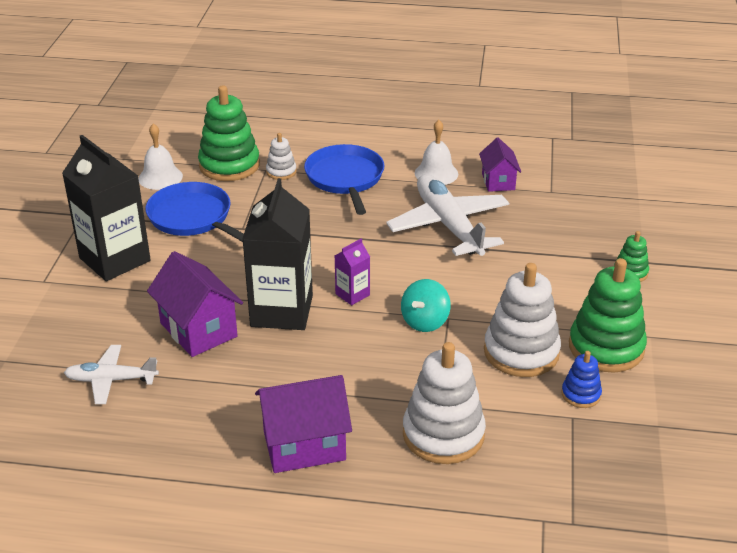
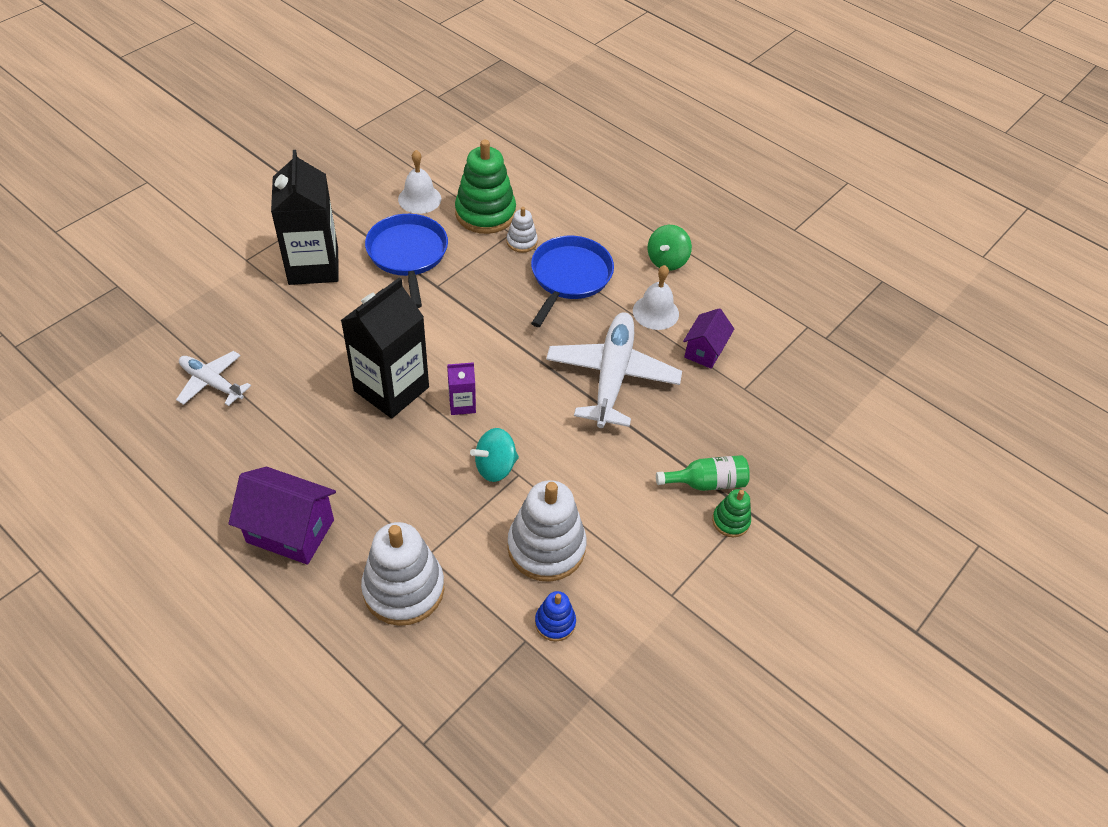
camera: 30 degrees right, 15 degrees up
purple house [147,251,243,357] -> none
green stacking toy [569,258,647,373] -> none
none -> green spinning top [648,225,692,271]
none -> green bottle [656,455,750,491]

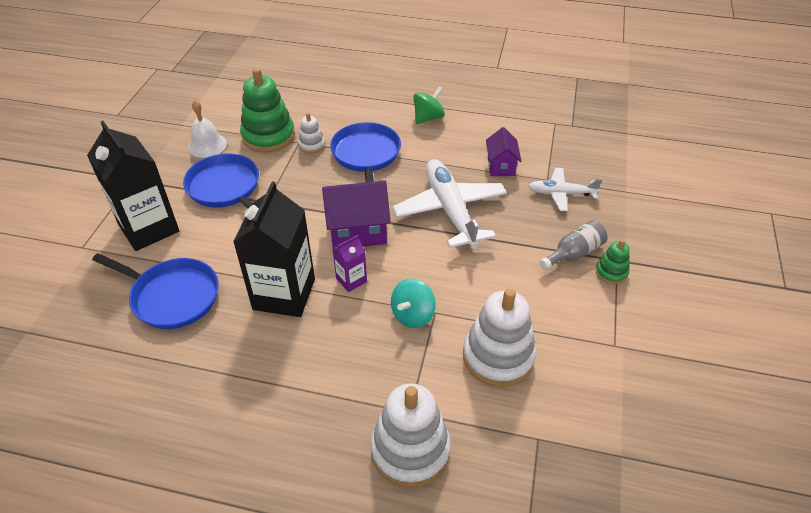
camera: 25 degrees left, 5 degrees down
white plane [176,351,251,406] -> white plane moved to [528,168,602,211]
purple house [228,467,336,565] -> purple house moved to [322,180,391,248]
blue stacking toy [535,591,576,642] -> none
white bell [633,265,679,330] -> none
green spinning top [648,225,692,271] -> green spinning top turned 135 degrees counterclockwise [413,86,445,124]
green bottle [656,455,750,491] -> grey bottle [539,220,607,270]
none -> blue pan [92,253,219,329]

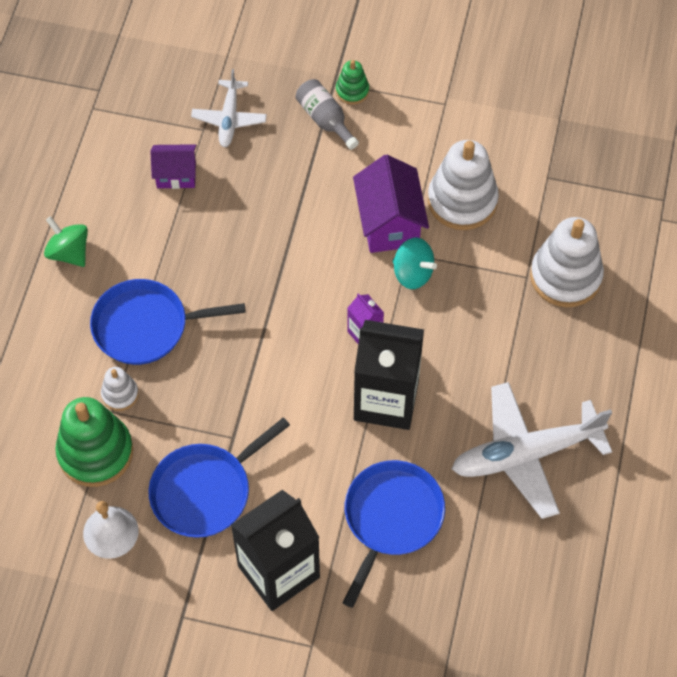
camera: 90 degrees left, 15 degrees up
purple house [322,180,391,248] -> purple house moved to [353,155,429,253]
white plane [393,159,507,248] -> white plane moved to [452,382,612,519]

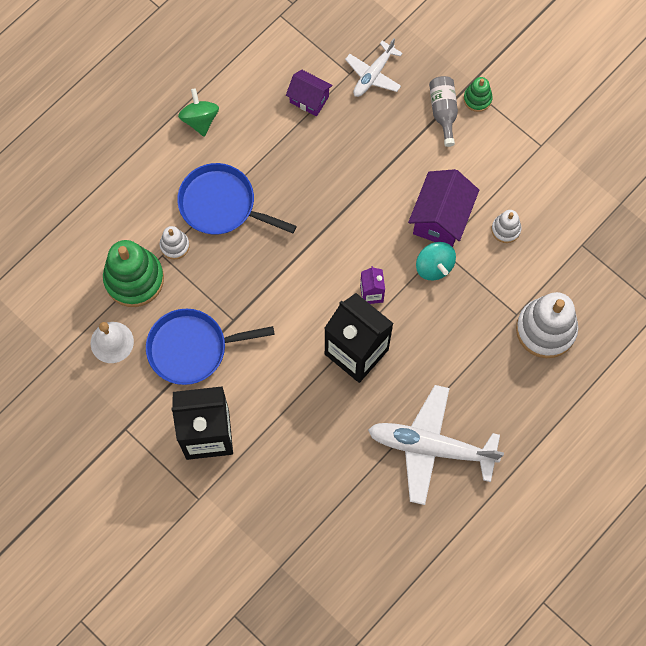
camera: 30 degrees right, 10 degrees up
blue pan [342,460,445,608] -> none
white stacking toy [428,140,499,230] -> white stacking toy [491,210,521,243], size x0.50

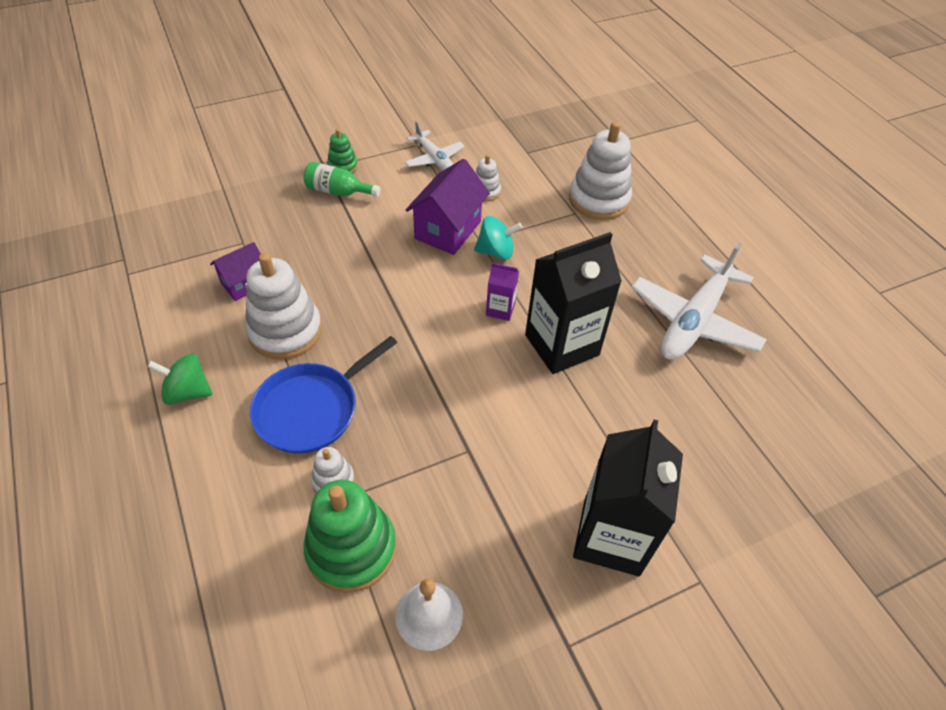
camera: 70 degrees left, 20 degrees down
blue pan [146,309,275,385] -> none
white plane [345,38,403,97] -> white plane moved to [405,121,464,170]
purple house [408,169,479,247] -> purple house turned 75 degrees clockwise [406,159,490,255]
grey bottle [429,76,458,147] -> green bottle [304,162,380,197]
none -> white stacking toy [245,253,322,359]

